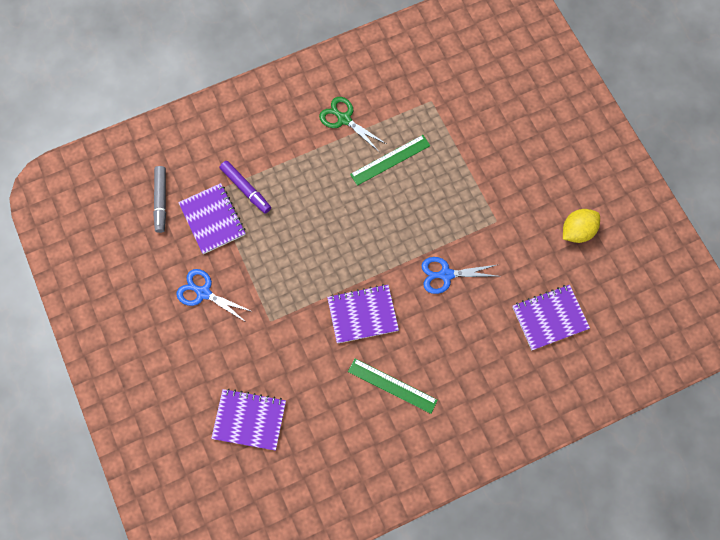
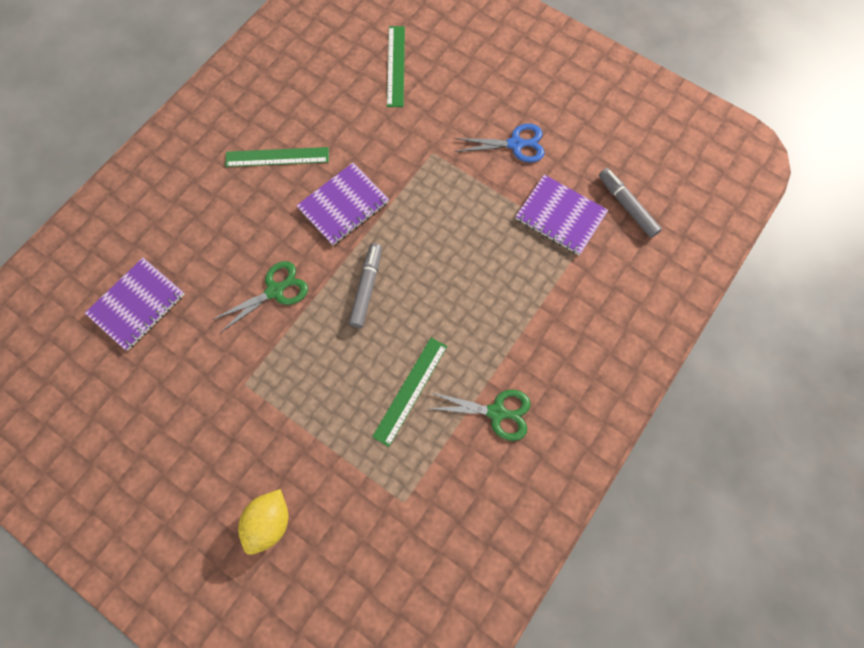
camera: 150 degrees right, 0 degrees up
purple notebook [211,388,286,451] -> green ruler [387,26,405,107]
purple marker [220,161,271,214] -> none
blue scissors [421,257,497,294] -> green scissors [212,261,308,333]
yellow lemon [563,209,600,243] -> yellow lemon moved to [238,489,288,555]
none -> grey marker [349,243,382,328]

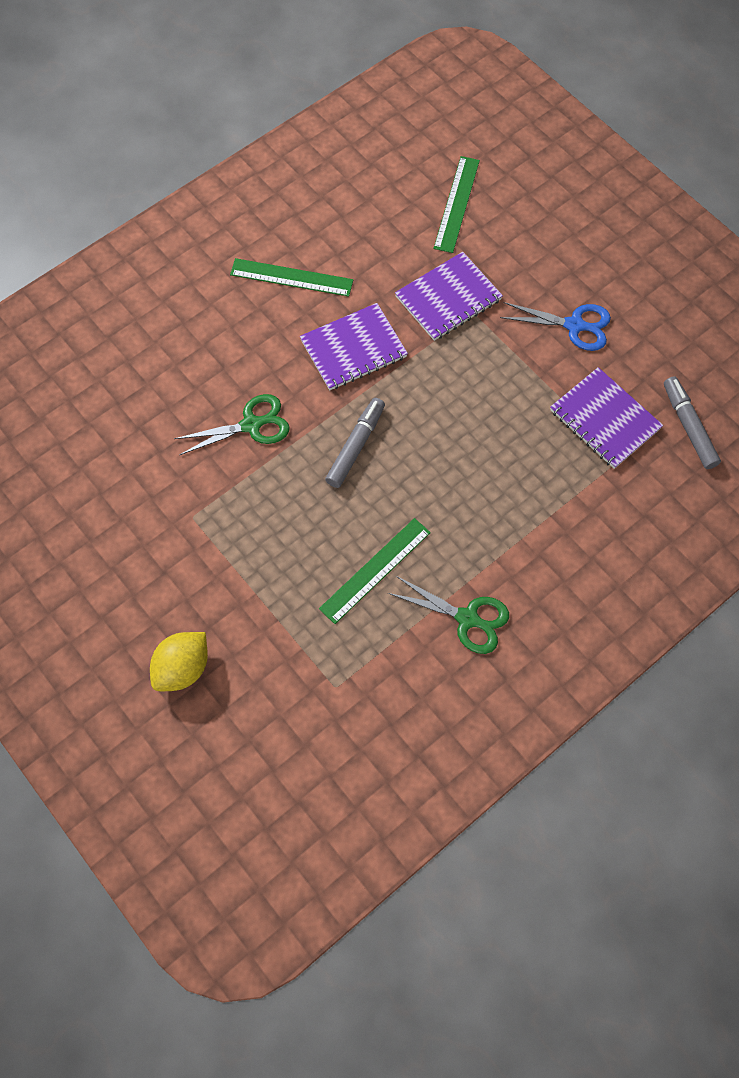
camera: 15 degrees right, 5 degrees down
purple notebook [85,258,185,351] -> purple notebook moved to [395,252,503,341]

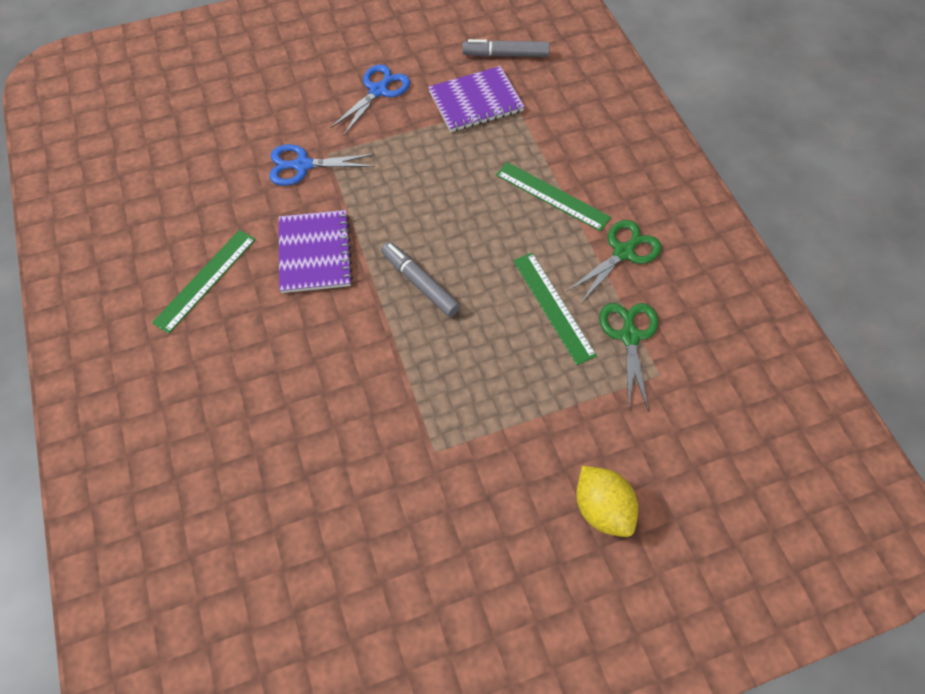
camera: 70 degrees left, 5 degrees down
green scissors [174,394,290,455] -> green scissors moved to [599,303,658,411]
purple notebook [395,252,503,341] -> blue scissors [269,144,375,186]
green ruler [433,156,480,253] -> green ruler moved to [496,162,611,231]

